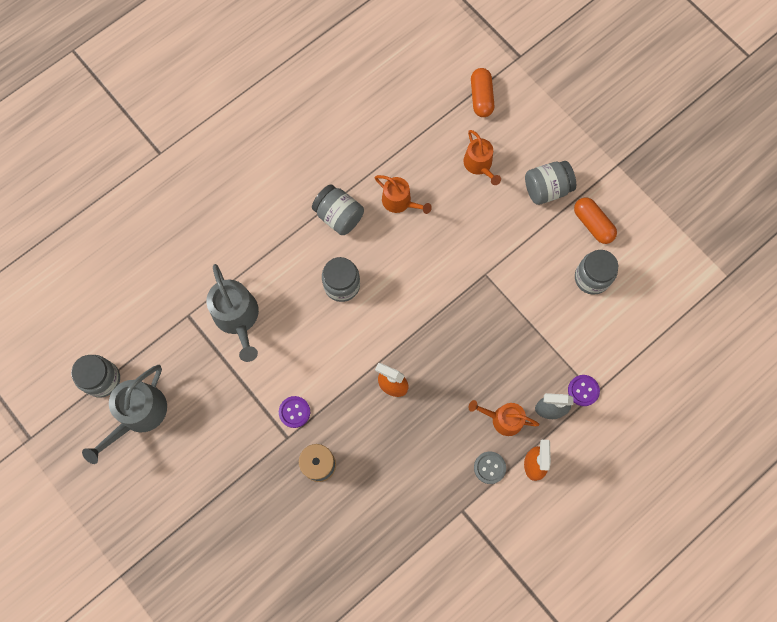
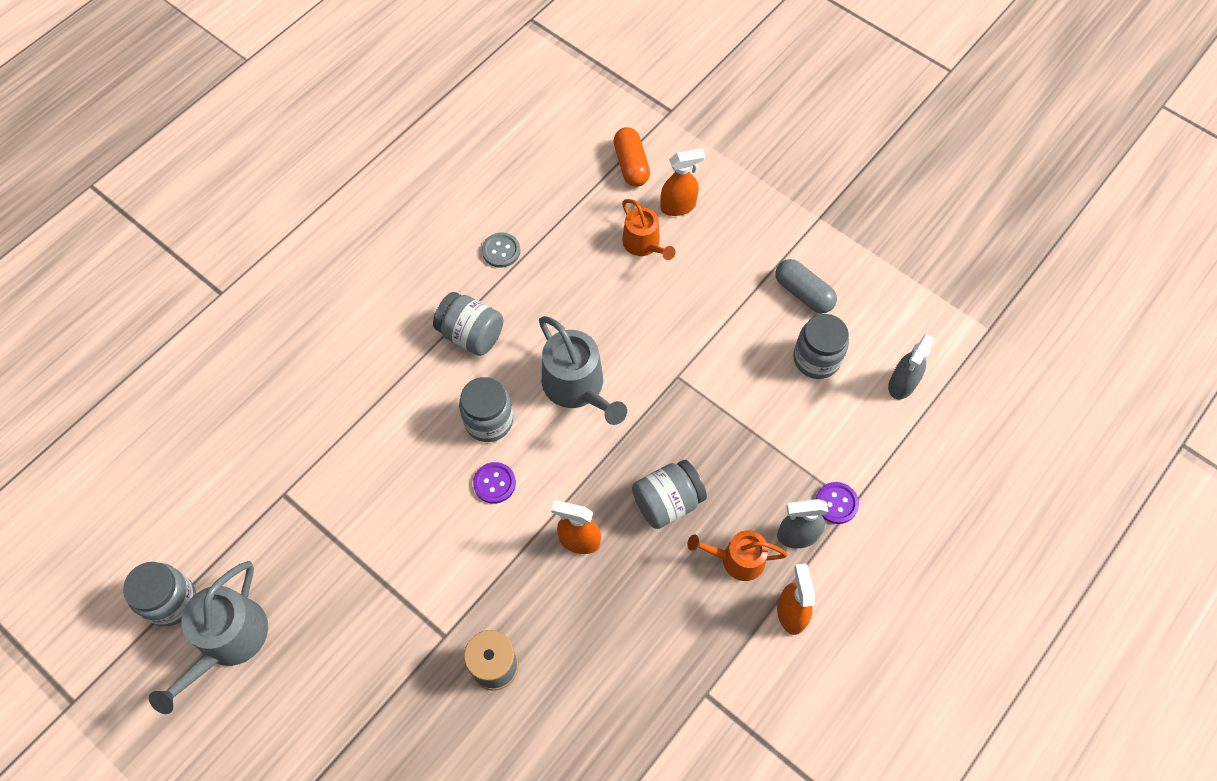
camera: 10 degrees left, 10 degrees down
grey watering can [206,264,259,362] -> grey watering can moved to [539,316,627,425]
purple button [279,396,310,428] -> purple button moved to [473,462,516,504]
orange watering can [375,175,432,214] -> none
grey button [474,452,506,484] -> grey button moved to [482,233,520,268]
grey jar [525,161,576,205] -> grey jar moved to [632,460,707,529]
orange capsule [574,197,617,244] -> grey capsule [775,259,837,314]
none -> orange spray bottle [660,148,705,216]
none -> grey spray bottle [888,334,935,399]

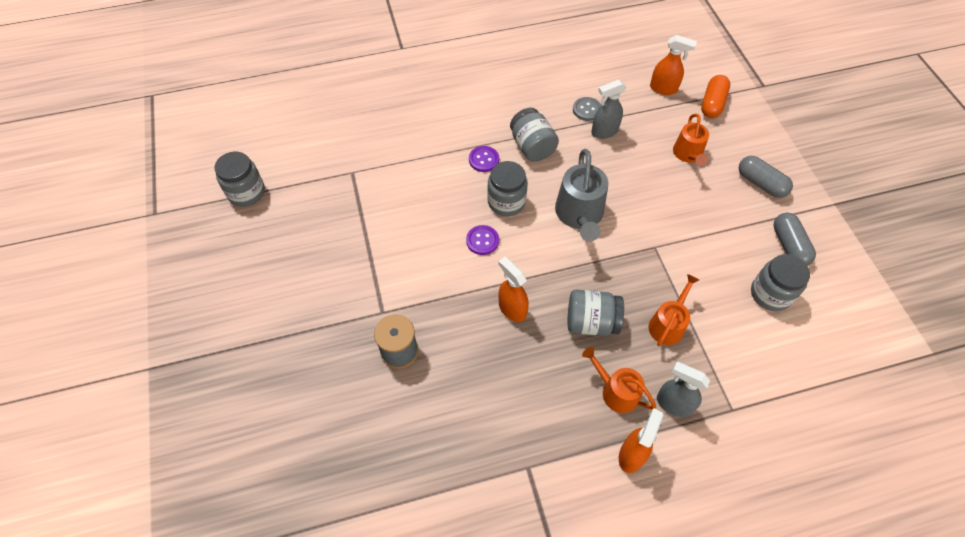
camera: 35 degrees right, 5 degrees down
grey watering can [149,561,268,714] -> none
orange spray bottle [660,148,705,216] -> orange spray bottle moved to [650,35,697,95]
purple button [816,482,859,524] -> purple button moved to [469,146,499,172]
grey spray bottle [888,334,935,399] -> grey spray bottle moved to [591,80,627,139]
none -> orange watering can [648,274,699,346]
none -> grey capsule [739,156,793,198]

